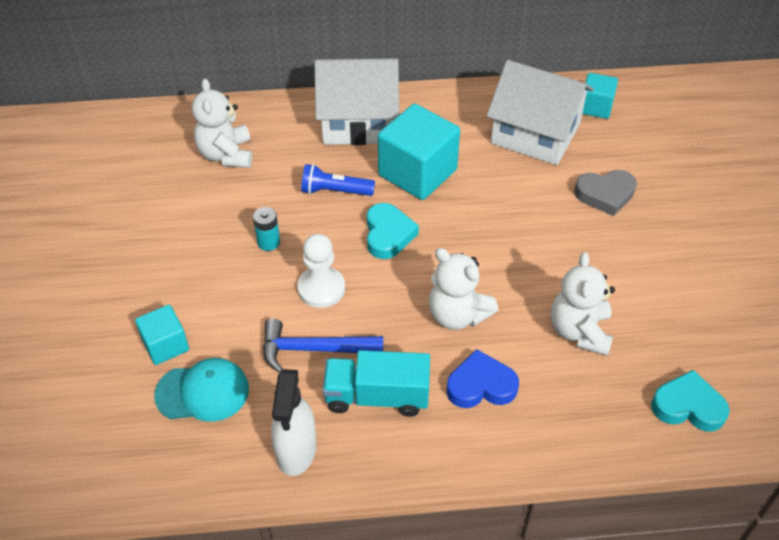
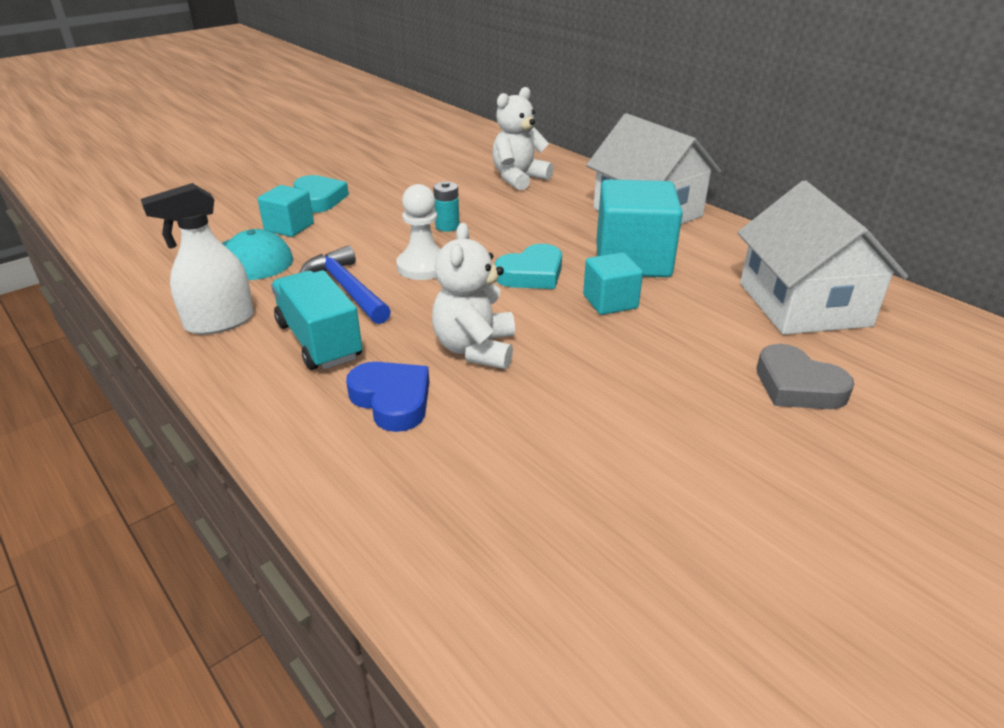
camera: 55 degrees right, 15 degrees down
blue flashlight [301,164,375,196] -> none
white teddy bear [551,252,615,356] -> none
turquoise cube [582,73,618,119] -> turquoise cube moved to [583,252,643,315]
turquoise heart [651,370,730,431] -> turquoise heart moved to [293,175,349,213]

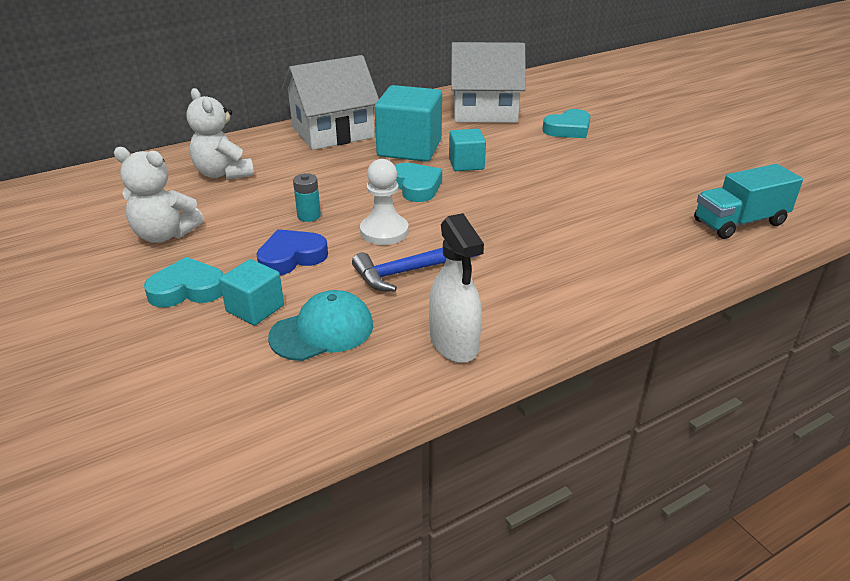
camera: 80 degrees left, 0 degrees up
turquoise truck [271,270,362,370] -> turquoise truck moved to [694,164,803,239]
blue heart [346,362,429,432] -> blue heart moved to [256,229,328,275]
white teddy bear [432,223,515,369] -> white teddy bear moved to [114,147,204,243]
grey heart [757,344,854,409] -> turquoise heart [542,109,590,138]

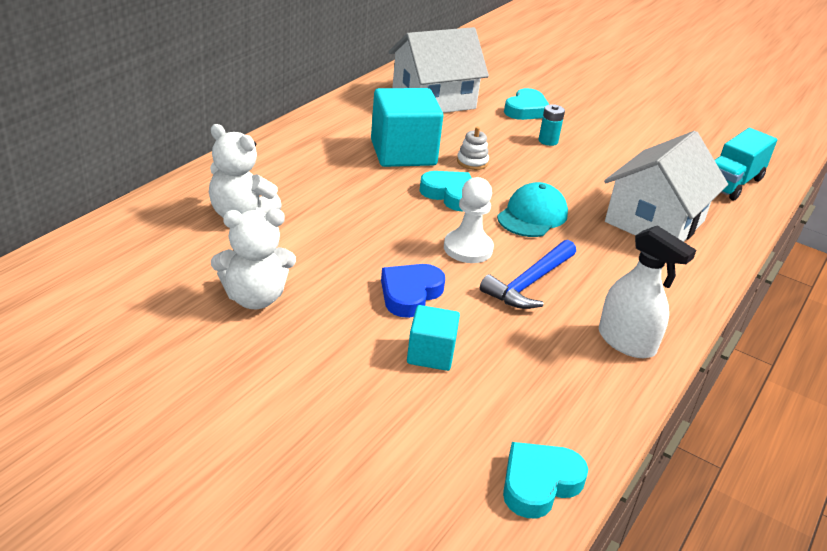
camera: 30 degrees left, 0 degrees up
turquoise heart [144,257,223,307] -> turquoise heart moved to [503,442,588,518]
turquoise cap [268,290,373,361] -> turquoise cap moved to [497,182,568,237]
white house [282,55,379,150] -> white house moved to [604,131,728,242]
turquoise battery [293,173,321,222] -> turquoise battery moved to [539,104,565,146]
turquoise cube [449,129,486,171] -> white stacking toy [457,127,489,170]

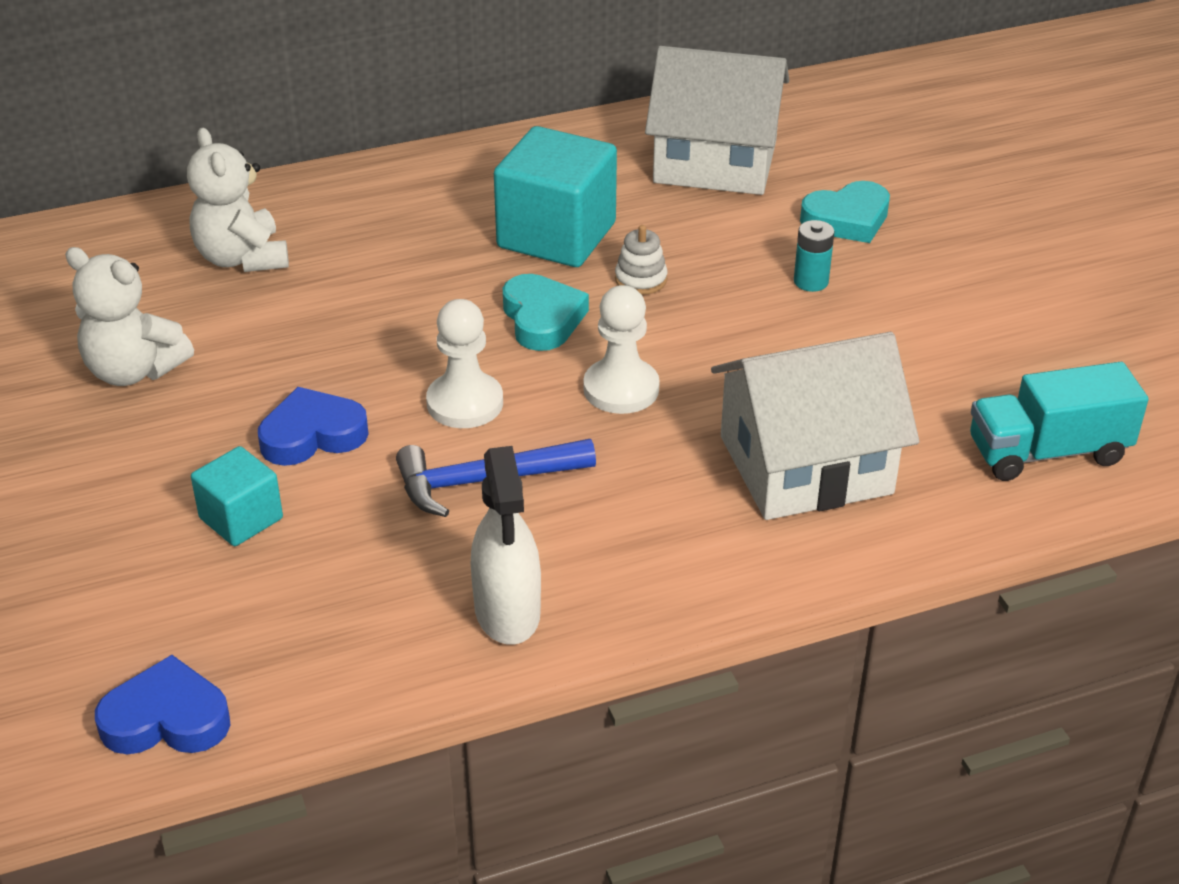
camera: 40 degrees right, 5 degrees up
turquoise cap [497,182,568,237] -> white pawn [583,285,660,414]
turquoise heart [503,442,588,518] -> blue heart [95,655,231,754]

